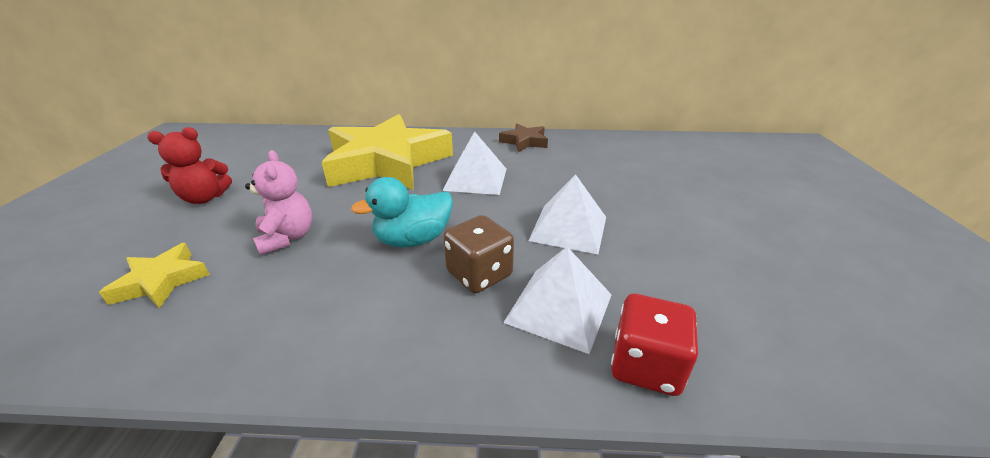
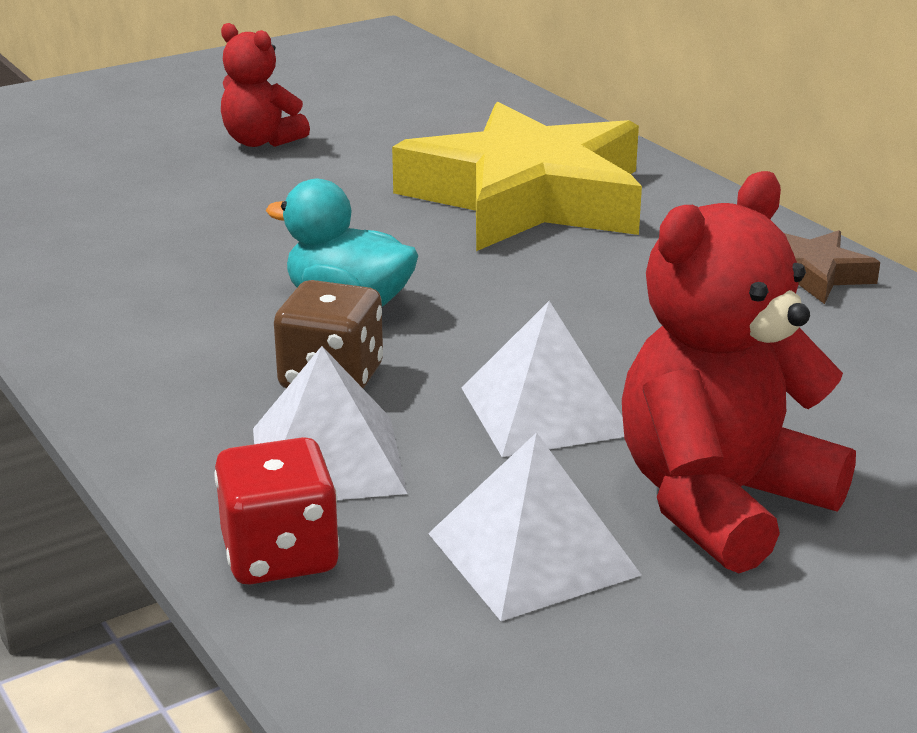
camera: 55 degrees right, 5 degrees down
yellow star [99,243,210,309] -> none
pink teddy bear [245,150,312,255] -> none
white pyramid [443,131,506,195] -> white pyramid moved to [428,432,641,621]
none -> red teddy bear [622,171,856,573]

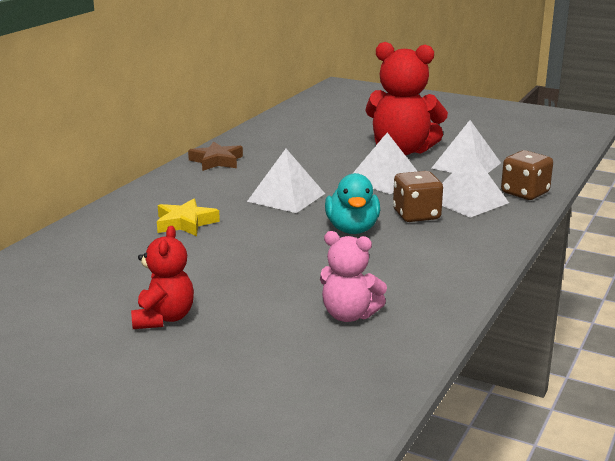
camera: 120 degrees left, 5 degrees down
red dice [214,437,339,585] -> brown dice [501,150,553,200]
yellow star [392,102,642,251] -> yellow star [157,199,220,236], size x0.43
none -> white pyramid [247,149,325,213]
none -> pink teddy bear [320,231,387,322]

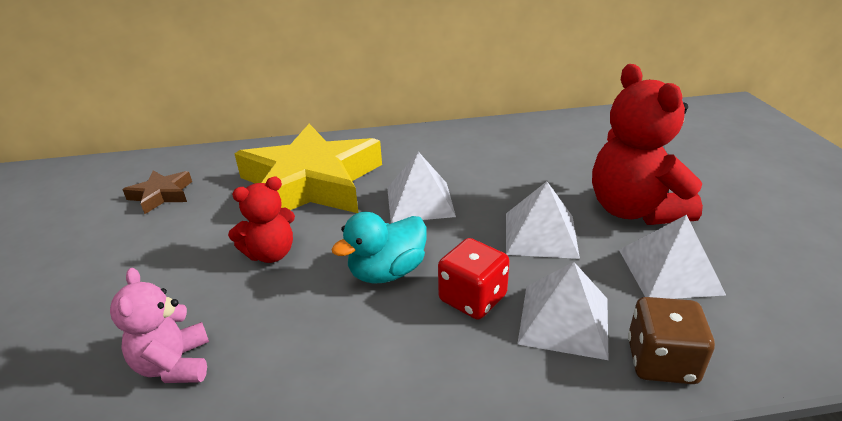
camera: 55 degrees right, 10 degrees up
red teddy bear [131,226,194,329] -> red teddy bear moved to [228,177,295,263]
yellow star [157,199,220,236] -> yellow star [235,124,382,213], size x2.34
brown star [188,141,243,171] -> brown star moved to [123,170,192,214]
brown dice [393,171,443,222] -> red dice [438,238,510,320]

